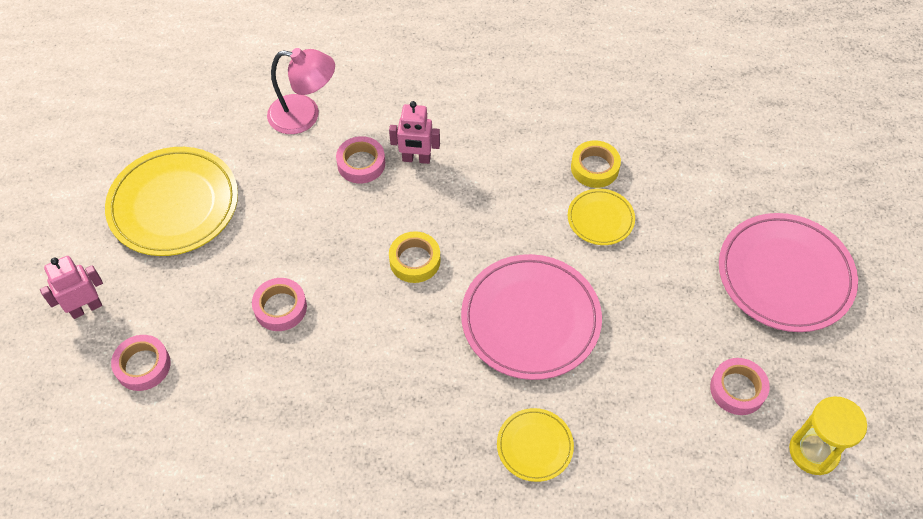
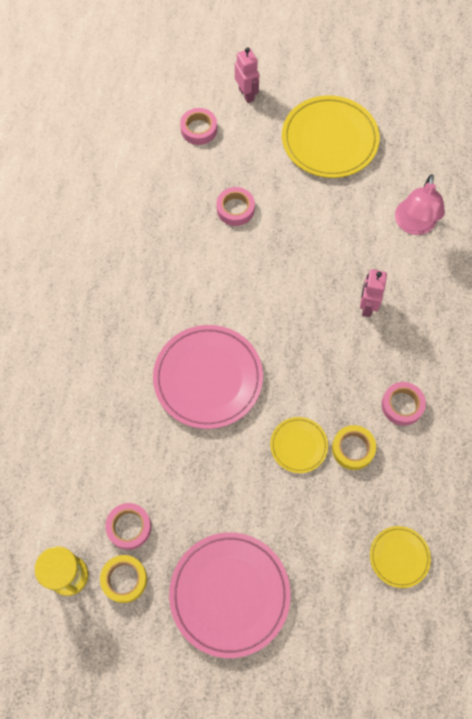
camera: 95 degrees right, 10 degrees up
pink tape [336,136,385,184] -> pink tape moved to [381,382,426,426]
yellow tape [389,231,440,283] -> yellow tape moved to [100,555,147,603]
yellow plate [497,408,574,482] -> yellow plate moved to [370,526,431,588]

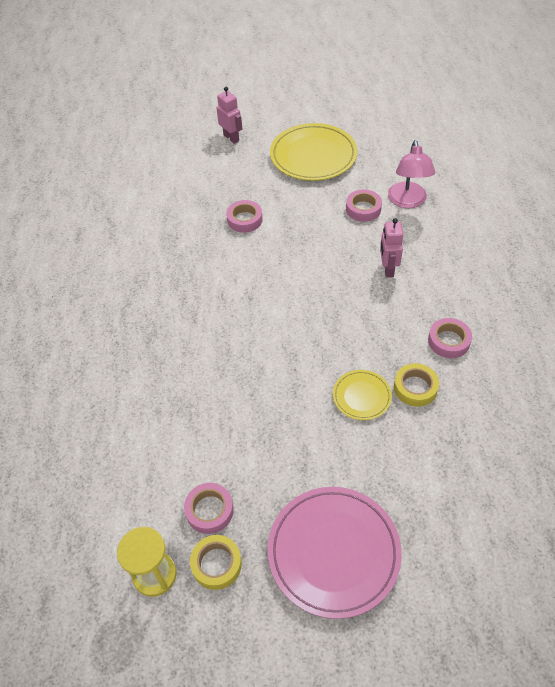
camera: 10 degrees left, 15 degrees down
pink plate [153,325,263,429] -> none
pink tape [180,108,217,145] -> pink tape moved to [346,189,382,222]
yellow plate [370,526,431,588] -> none

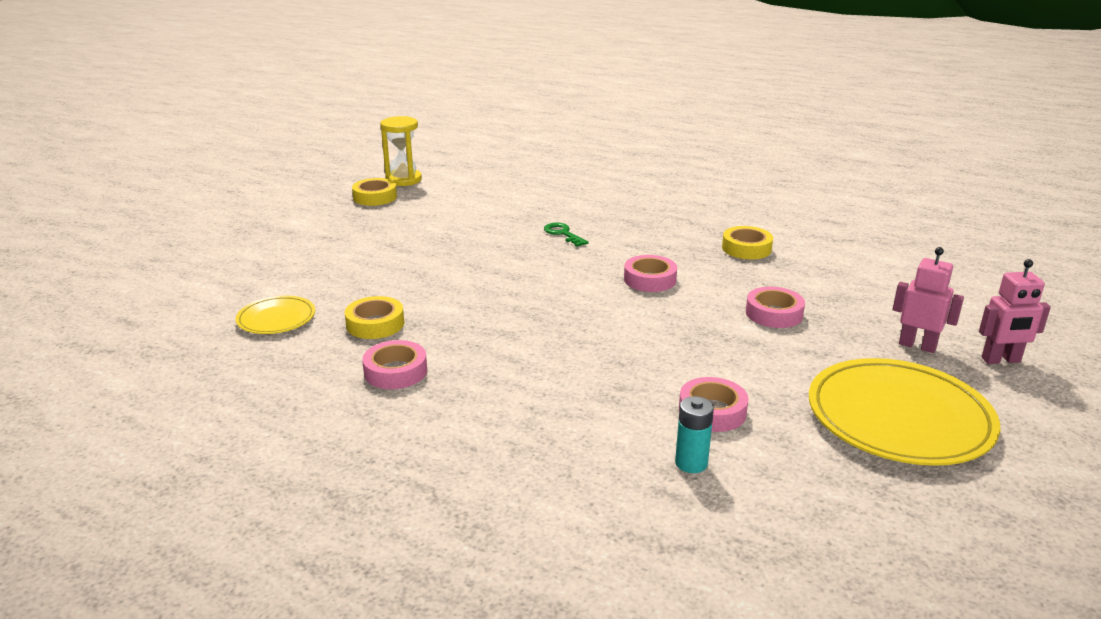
camera: 120 degrees right, 25 degrees down
pink tape [184,483,234,534] -> pink tape moved to [624,255,677,292]
pink plate [268,487,402,619] -> none
yellow plate [333,370,392,420] -> yellow plate moved to [236,296,315,334]
pink robot [380,218,403,277] -> pink robot moved to [893,247,964,353]
pink lamp [388,140,435,208] -> turquoise battery [675,396,714,473]
none -> green key [544,222,589,247]
none -> yellow tape [722,226,773,259]

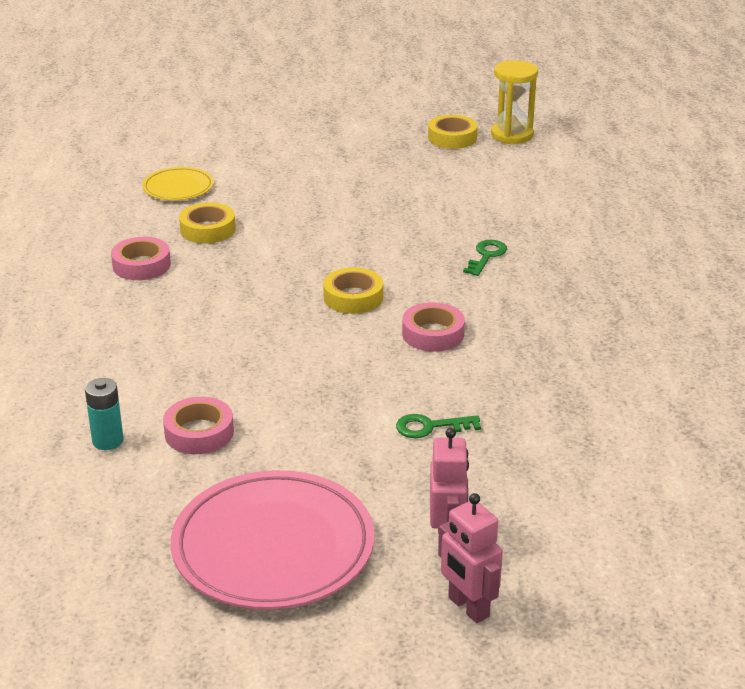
camera: 60 degrees right, 5 degrees up
yellow tape [722,226,773,259] -> yellow tape moved to [323,267,383,314]
pink tape [746,287,805,328] -> green key [396,414,481,438]
yellow plate [809,358,1000,466] -> pink plate [171,470,374,609]

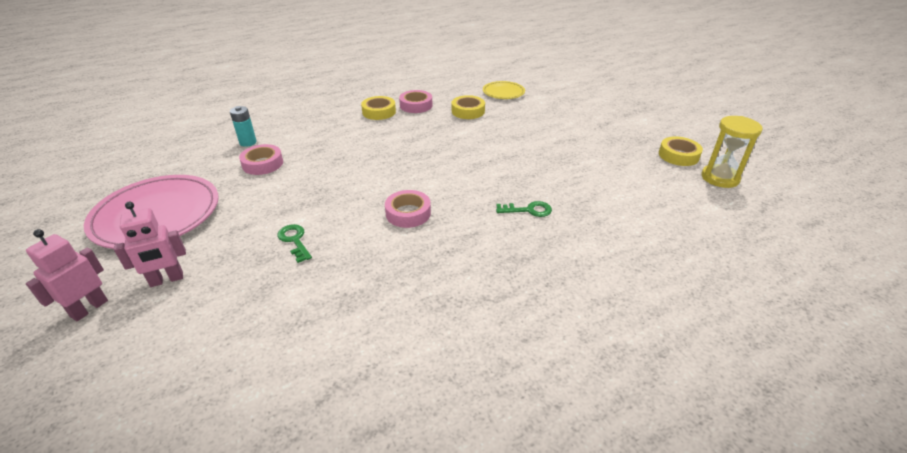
camera: 65 degrees right, 5 degrees up
yellow tape [323,267,383,314] -> yellow tape moved to [361,96,396,120]

